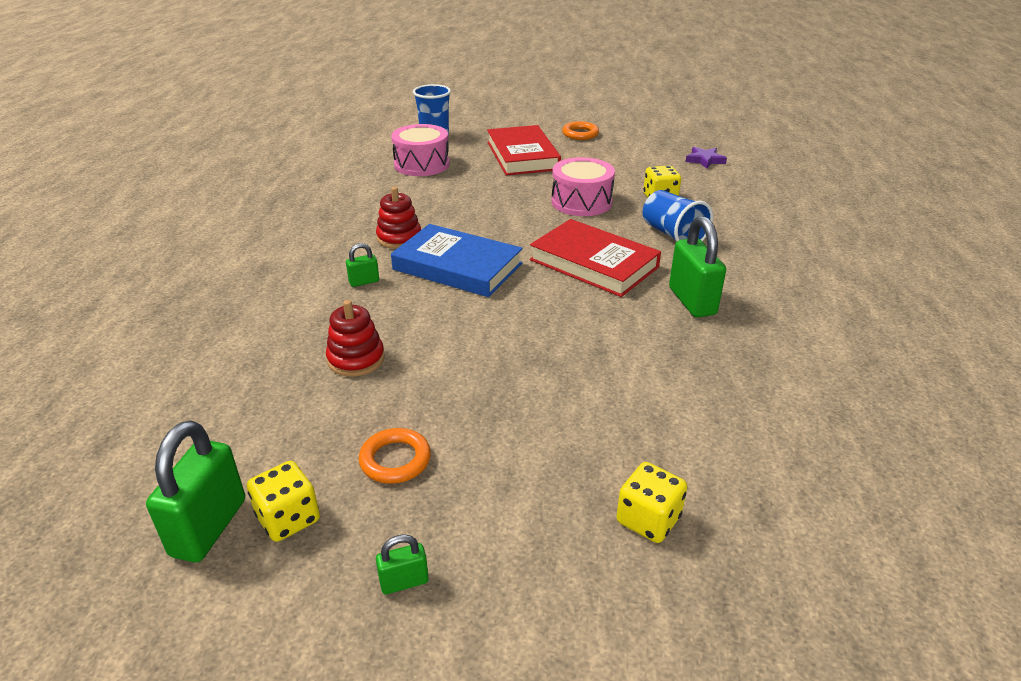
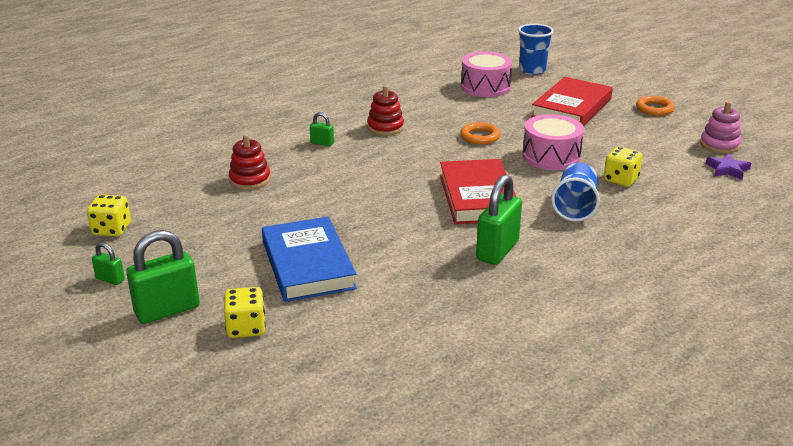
camera: 45 degrees right, 5 degrees down
green padlock [146,420,245,562] -> green padlock moved to [126,230,200,324]
orange ring [359,428,431,484] -> orange ring moved to [460,122,501,145]
blue book [391,224,523,297] -> blue book moved to [262,217,357,302]
none -> pink stacking toy [700,101,741,153]

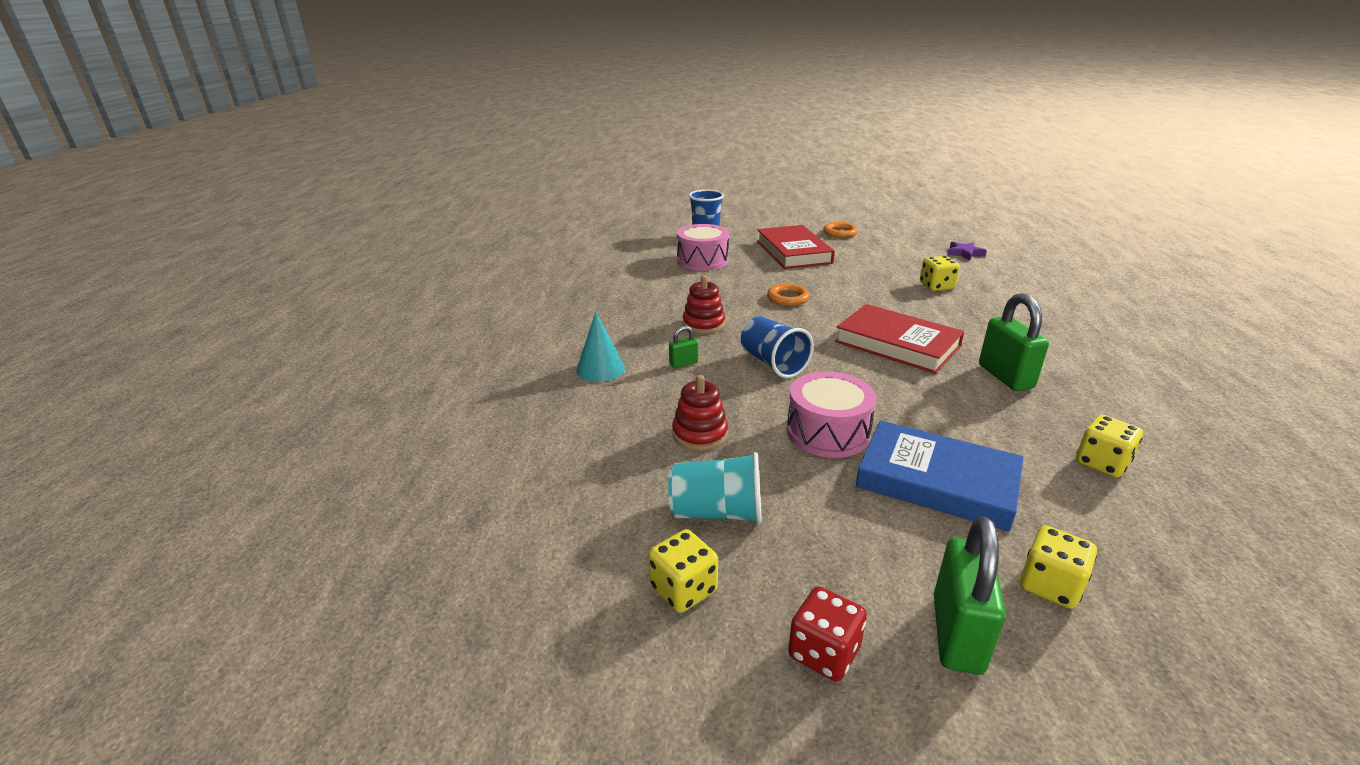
camera: 45 degrees left, 0 degrees up
green padlock [92,242,125,285] -> red dice [788,586,867,682]
pink drum [522,114,584,170] -> pink drum moved to [787,372,876,458]
blue cup [551,163,600,222] -> blue cup moved to [741,316,814,378]
pink stacking toy [700,101,741,153] -> none
none -> turquoise cone [576,312,625,382]
none -> turquoise cup [668,452,761,524]
none -> yellow dice [1076,415,1143,478]

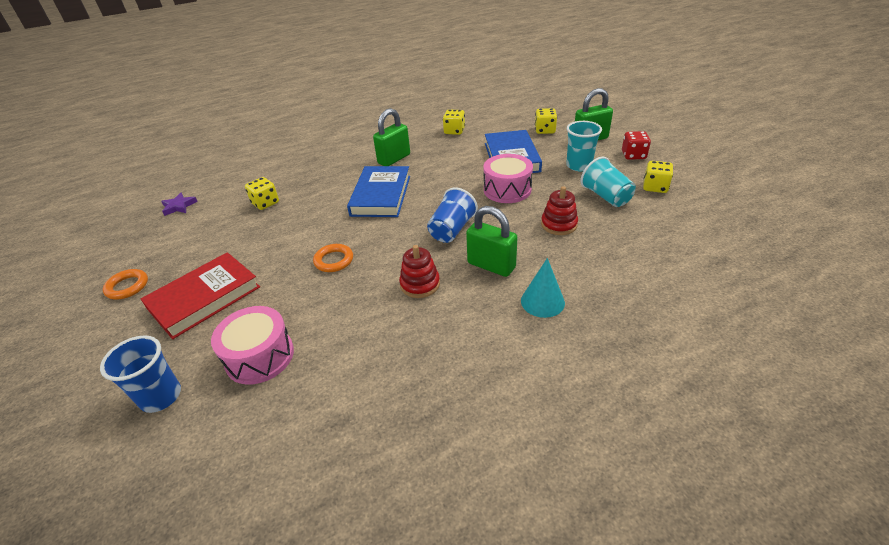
camera: 120 degrees left, 10 degrees up
green padlock [669,326,698,368] -> green padlock [466,206,518,277], size x2.03
red book [835,304,964,374] -> blue book [347,166,410,217]
none -> turquoise cup [566,121,602,171]

